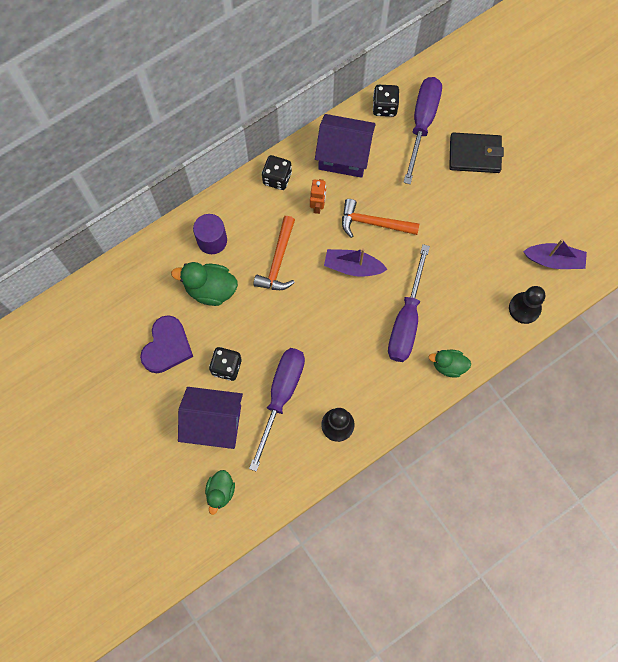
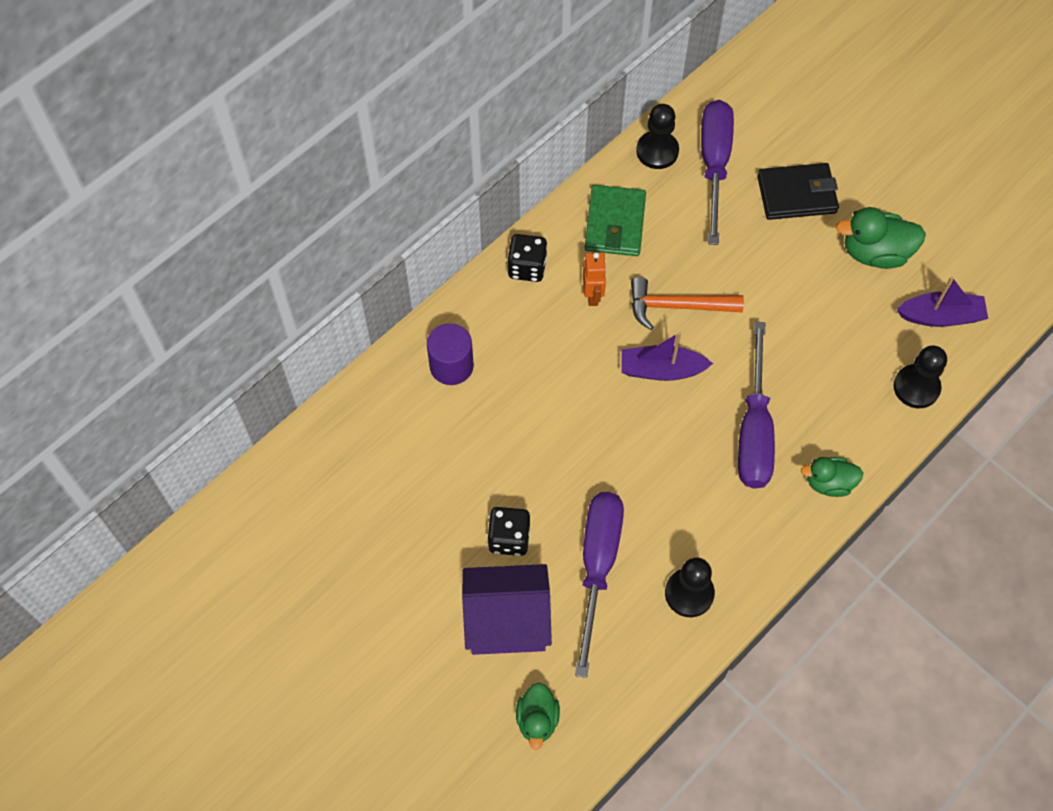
camera: 10 degrees left, 10 degrees down
purple heart [140,315,193,373] -> none
green duck [171,262,238,306] -> green duck moved to [836,207,926,269]
orange hammer [253,216,295,290] -> none
purple house [315,114,376,178] -> green wallet [585,185,646,256]
black dice [373,85,399,117] -> black pawn [636,104,679,169]

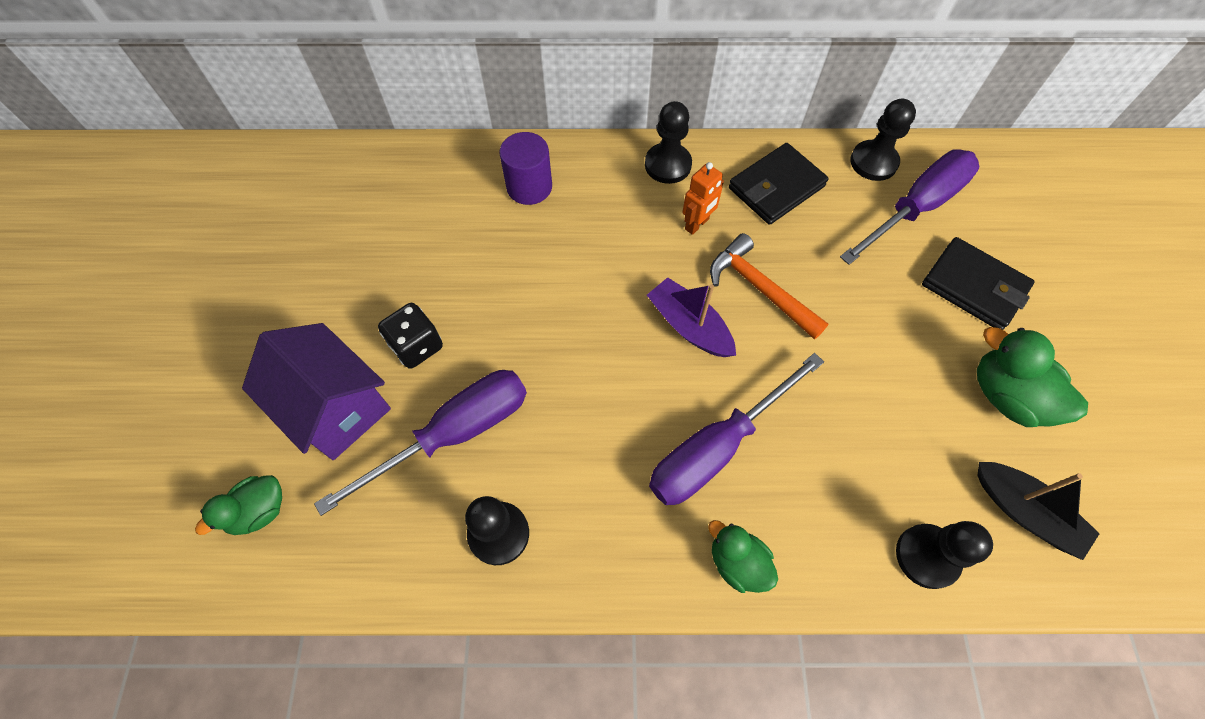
camera: 45 degrees right, 0 degrees up
black dice [507,234,547,282] -> black pawn [645,101,692,184]
green wallet [585,185,646,256] -> black wallet [729,143,829,225]
purple boat [897,276,988,327] -> black boat [978,462,1100,560]

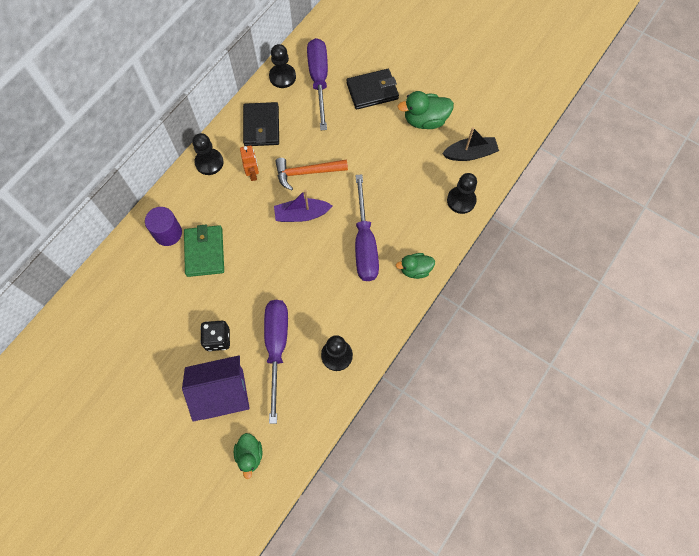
camera: 55 degrees left, 5 degrees up
none -> green wallet [184,225,224,277]

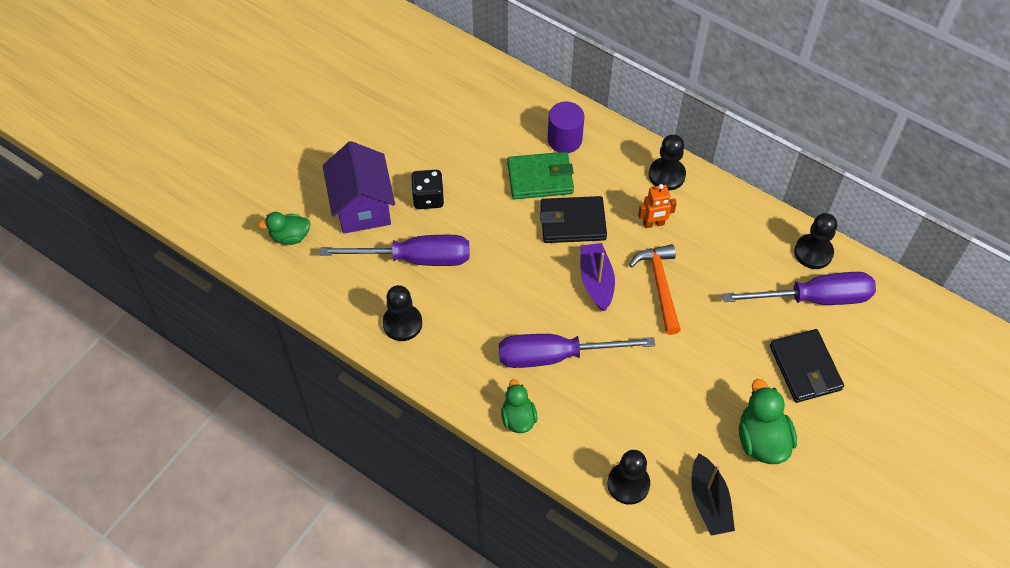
camera: 90 degrees right, 10 degrees down
black wallet [243,102,279,146] -> black wallet moved to [540,196,607,243]

